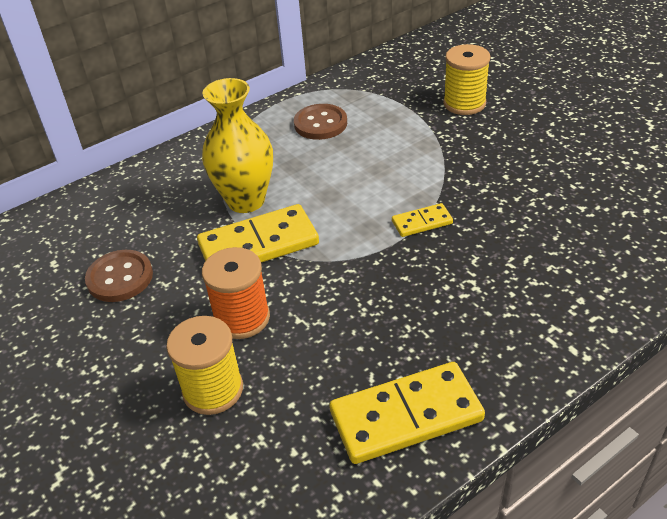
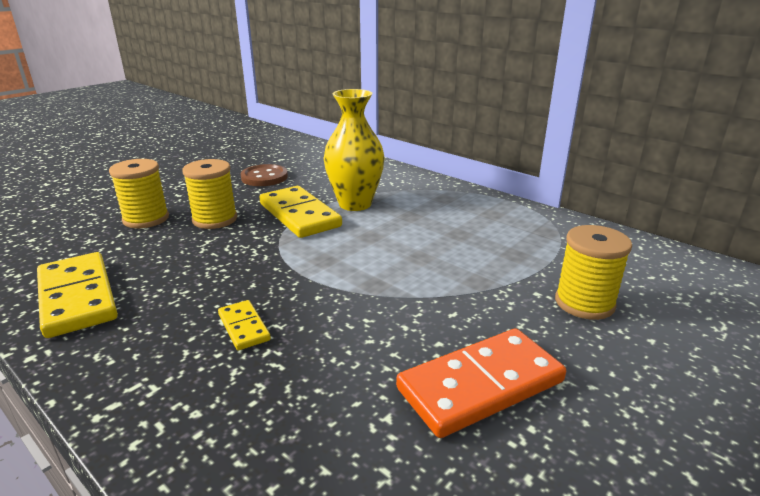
camera: 75 degrees right, 15 degrees down
orange spool [202,247,270,339] -> yellow spool [182,159,237,229]
brown button [294,104,347,140] -> none
yellow domino [392,203,453,237] -> yellow domino moved to [218,300,271,350]
none -> orange domino [396,328,566,438]

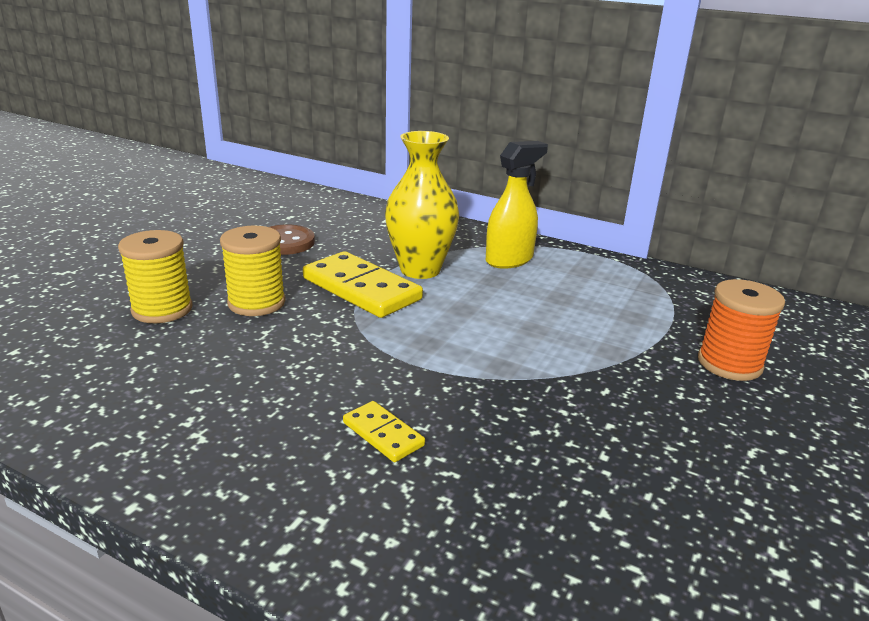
camera: 15 degrees left, 0 degrees up
yellow domino [37,252,118,338] -> none
orange domino [396,328,566,438] -> none
yellow spool [555,225,632,320] -> orange spool [698,279,785,381]
none -> yellow spray bottle [486,141,548,269]

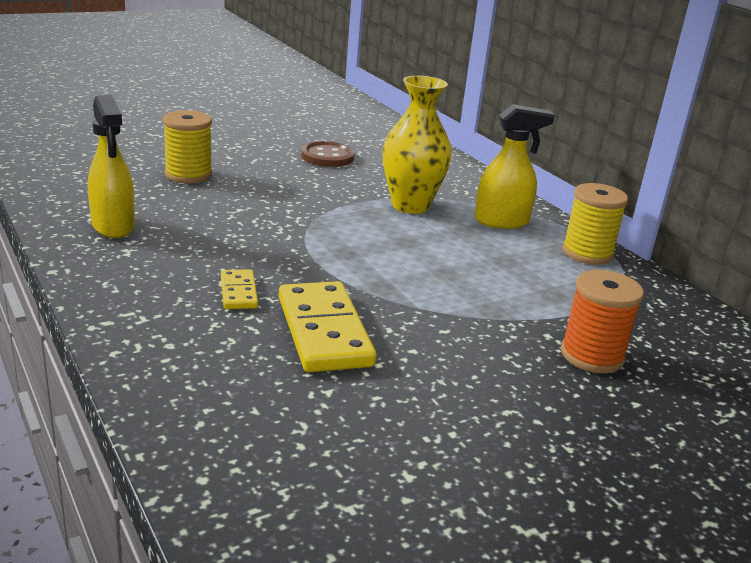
camera: 30 degrees right, 0 degrees up
yellow spool [220,226,286,316] -> yellow spool moved to [562,183,628,265]
yellow domino [303,251,423,318] -> yellow domino moved to [279,281,376,372]
none -> yellow spray bottle [88,95,135,238]

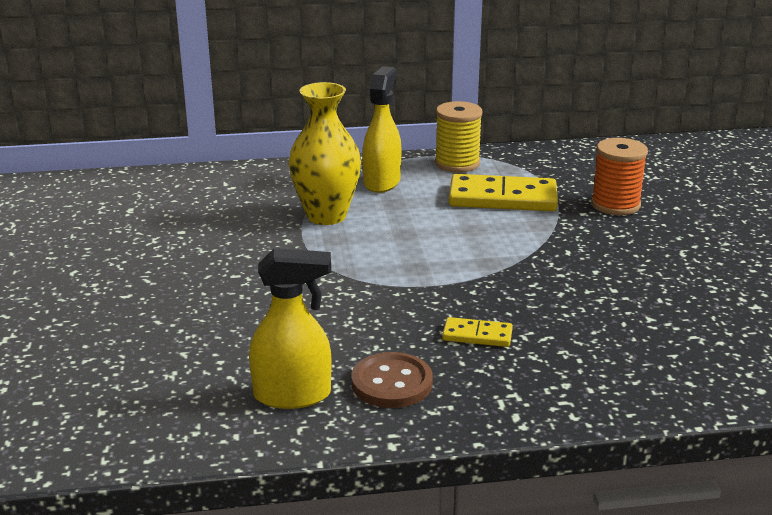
camera: 65 degrees left, 0 degrees up
yellow spool [163,110,212,184] -> none
yellow domino [279,281,376,372] -> yellow domino moved to [449,174,558,211]
brown button [301,141,354,167] -> brown button moved to [351,352,433,408]

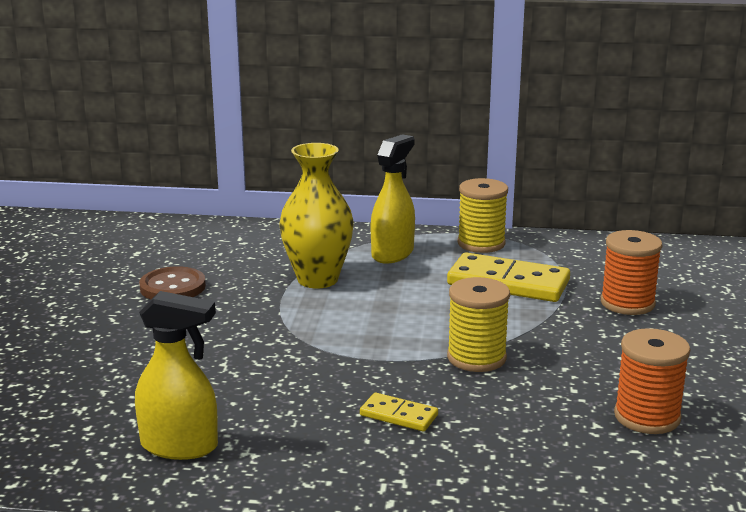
camera: 15 degrees right, 5 degrees down
brown button [351,352,433,408] -> brown button moved to [139,267,206,299]
none -> yellow spool [447,277,510,372]
none -> orange spool [614,328,690,434]

